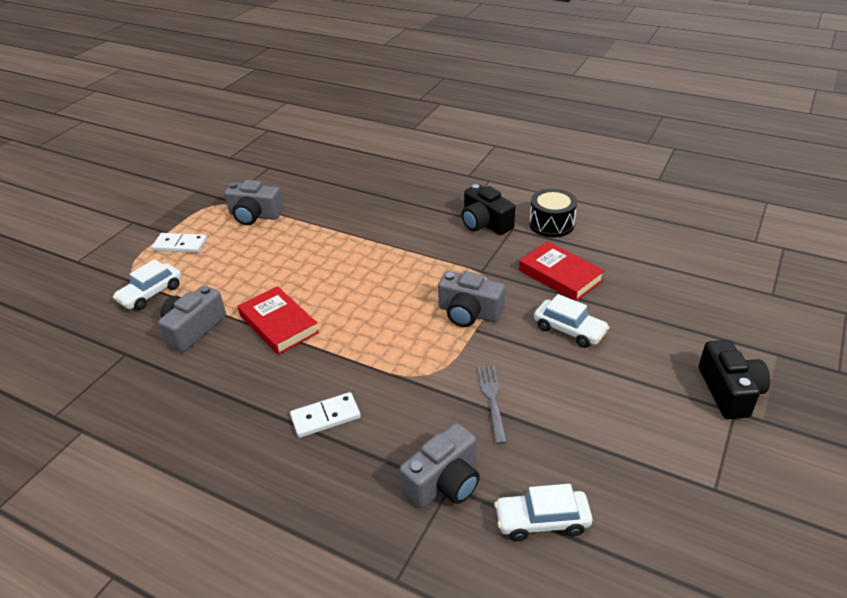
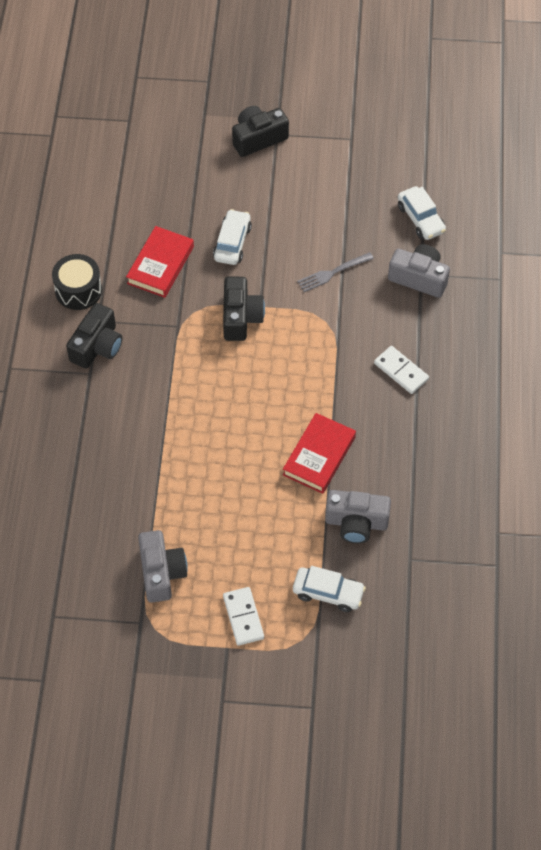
camera: 115 degrees left, 20 degrees up
grey camera [438,271,505,327] -> black camera [223,277,265,341]

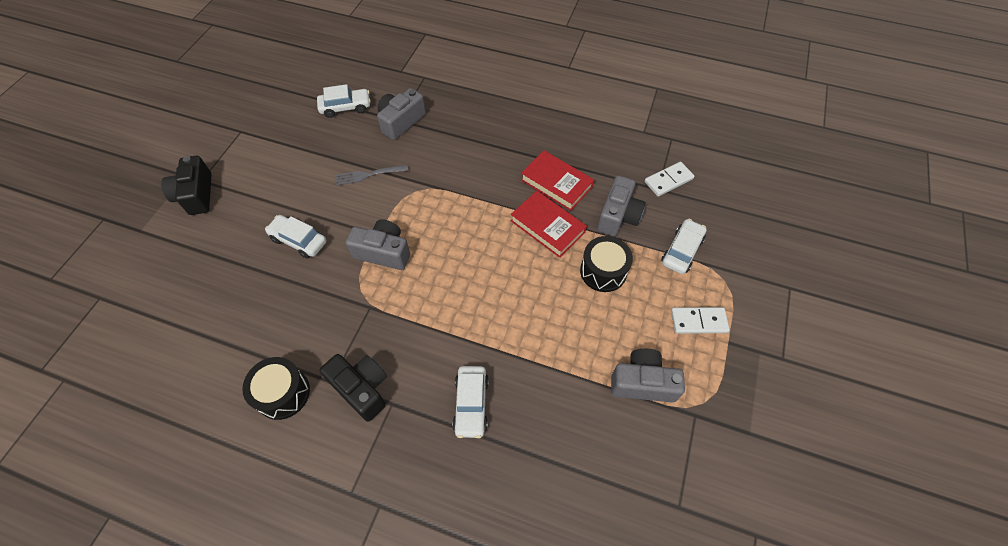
camera: 75 degrees left, 0 degrees up
red book [126,226,194,298] -> red book moved to [521,151,594,211]
black camera [223,277,265,341] -> grey camera [346,219,410,270]
grey fork [297,252,374,292] -> grey fork turned 90 degrees clockwise [335,165,409,186]
white domino [374,346,429,394] -> white domino moved to [645,162,695,196]
none -> white car [452,366,489,438]
none -> black drum [580,236,633,292]

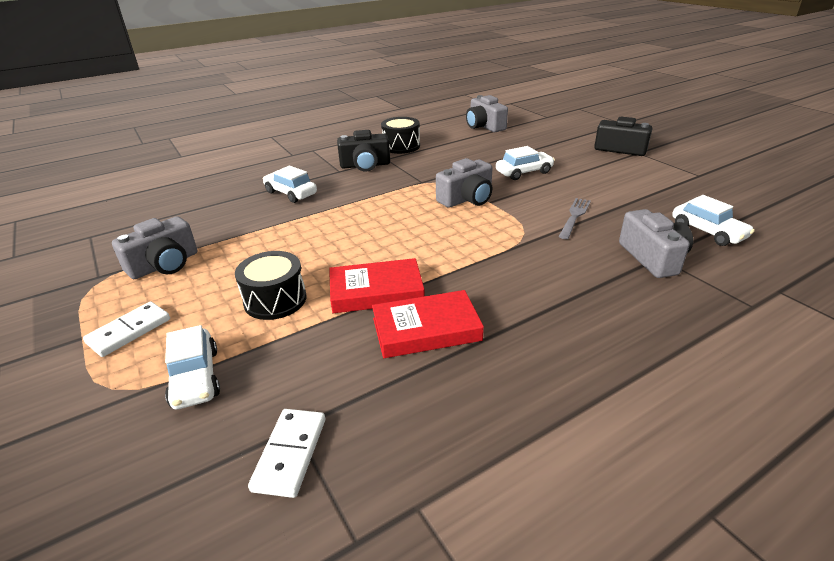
camera: 130 degrees right, 25 degrees down
white car [317,84,371,118] -> white car turned 60 degrees counterclockwise [672,195,755,246]
grey camera [597,175,646,236] -> grey camera moved to [466,95,508,132]

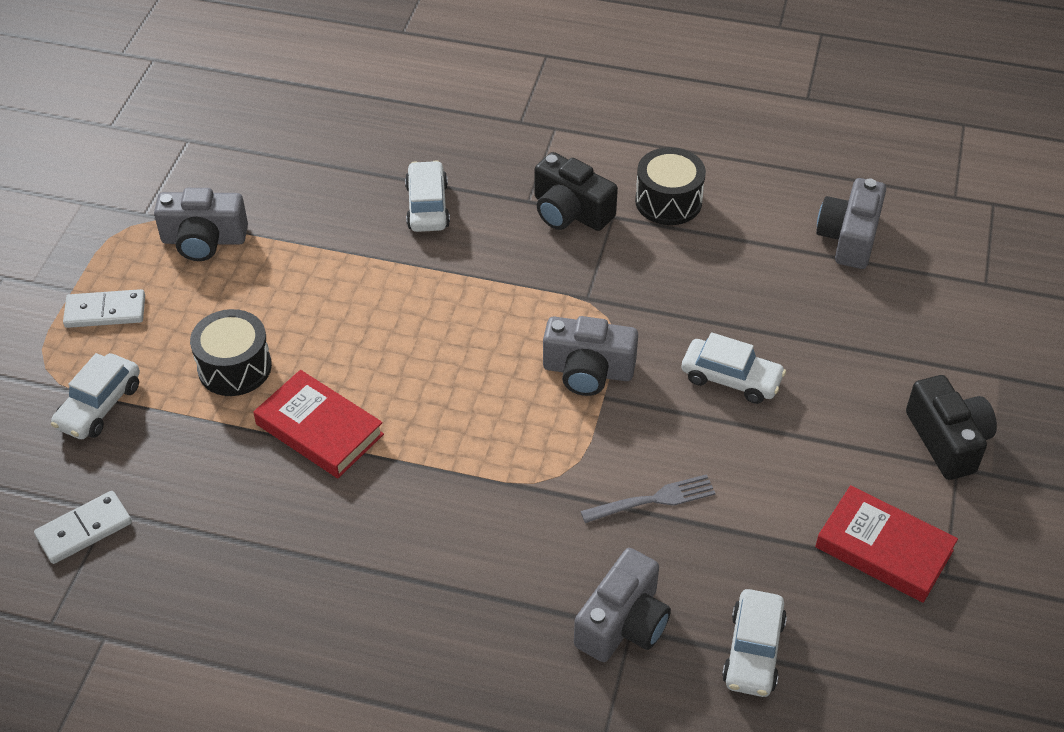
camera: 45 degrees right, 15 degrees up
red book [372,290,484,358] -> red book moved to [815,485,958,603]

